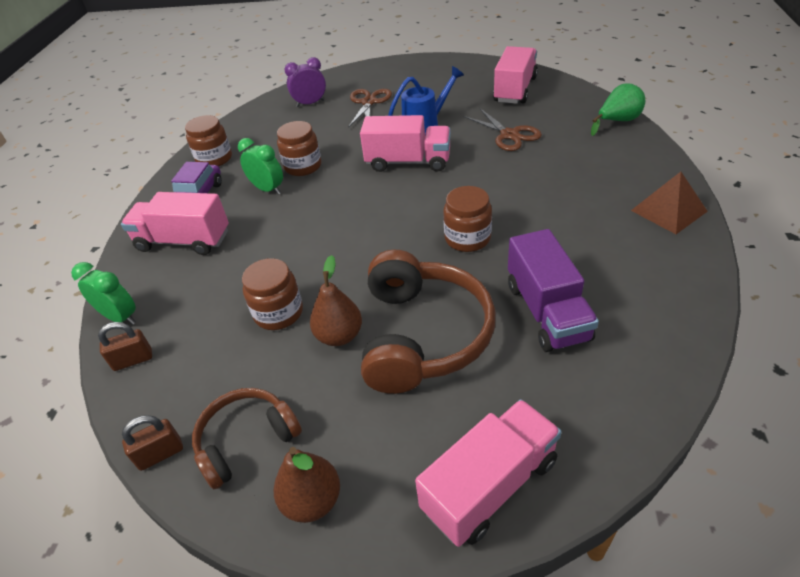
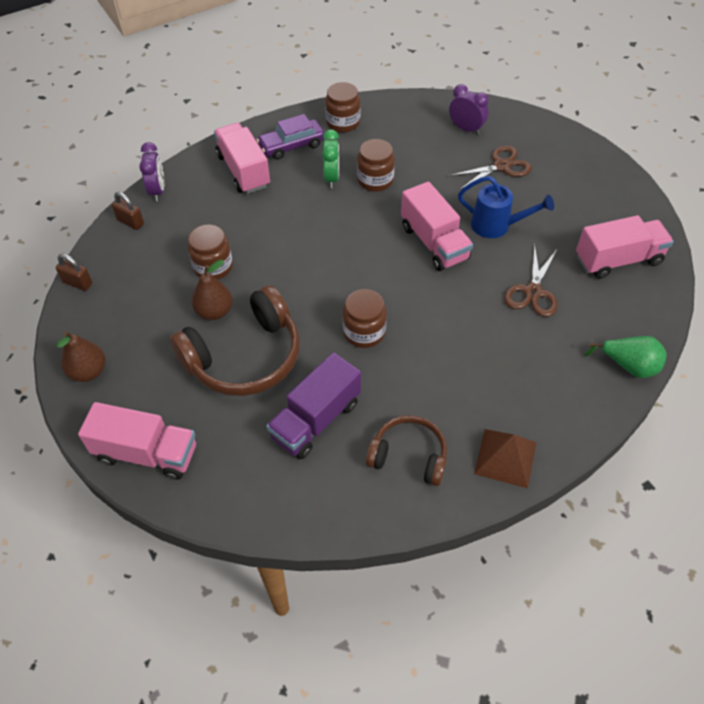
camera: 50 degrees right, 10 degrees up
green clock [71,262,136,325] -> purple clock [139,142,164,201]
brown headphones [192,388,302,489] -> brown headphones moved to [366,415,447,486]

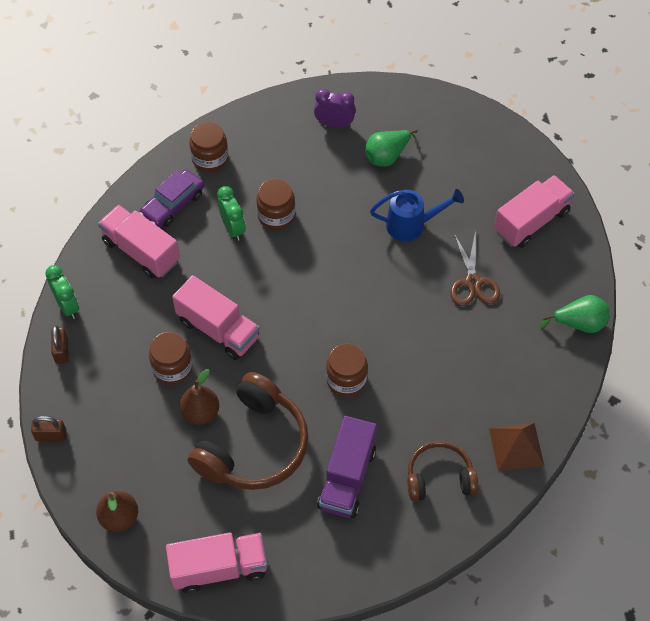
camera: 25 degrees left, 5 degrees up
brown padlock [112,192,144,230] -> brown padlock turned 75 degrees clockwise [51,325,68,364]
purple clock [139,142,164,201] -> green clock [45,265,79,319]
pink truck [401,181,473,271] -> pink truck moved to [172,275,260,360]
brown scissors [449,145,532,190] -> green pear [365,129,418,167]

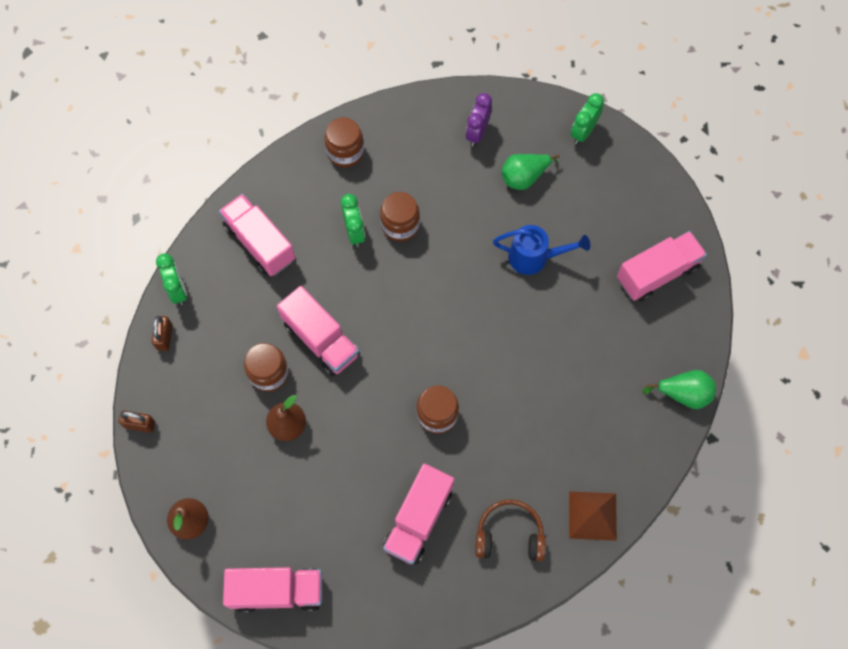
camera: 10 degrees right, 10 degrees up
purple car [140,169,204,227] -> none
brown headphones [188,372,309,490] -> none
purple clock [314,89,356,128] -> purple clock turned 90 degrees counterclockwise [466,93,492,146]
purple truck [317,416,377,518] -> pink truck [383,464,454,564]
brown scissors [450,231,500,306] -> none
none -> green clock [571,93,604,144]

